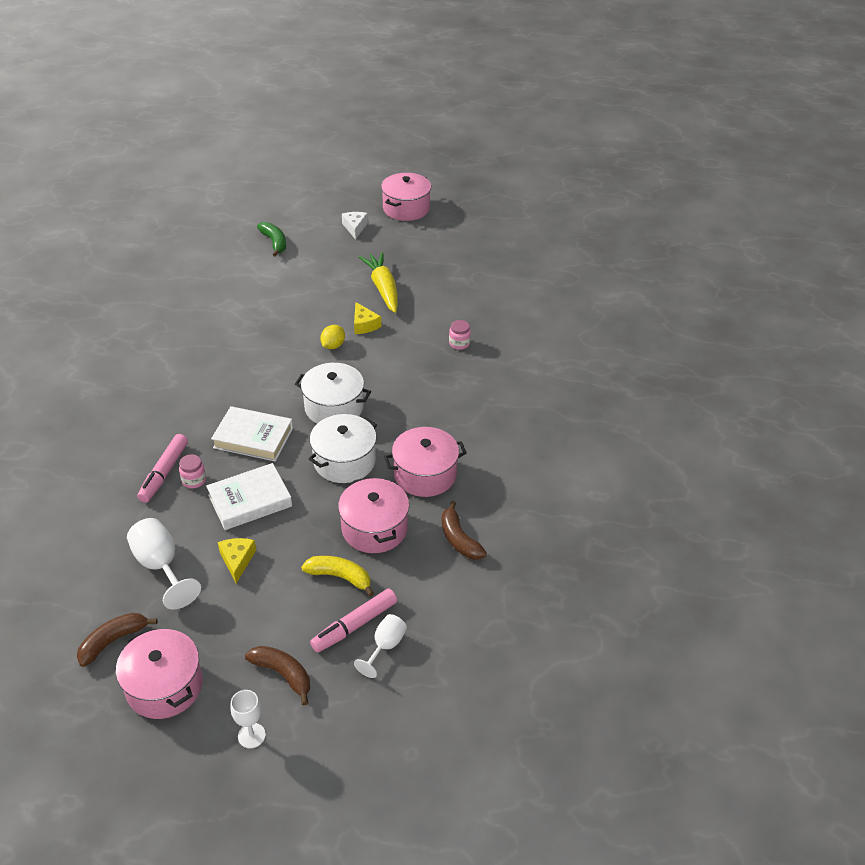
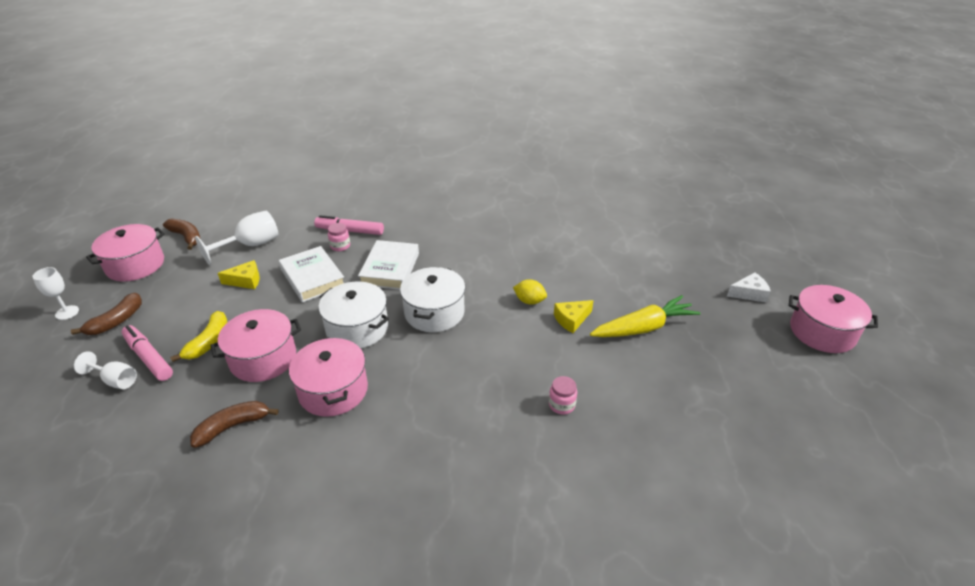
camera: 85 degrees right, 5 degrees down
green banana [257,222,286,257] -> none

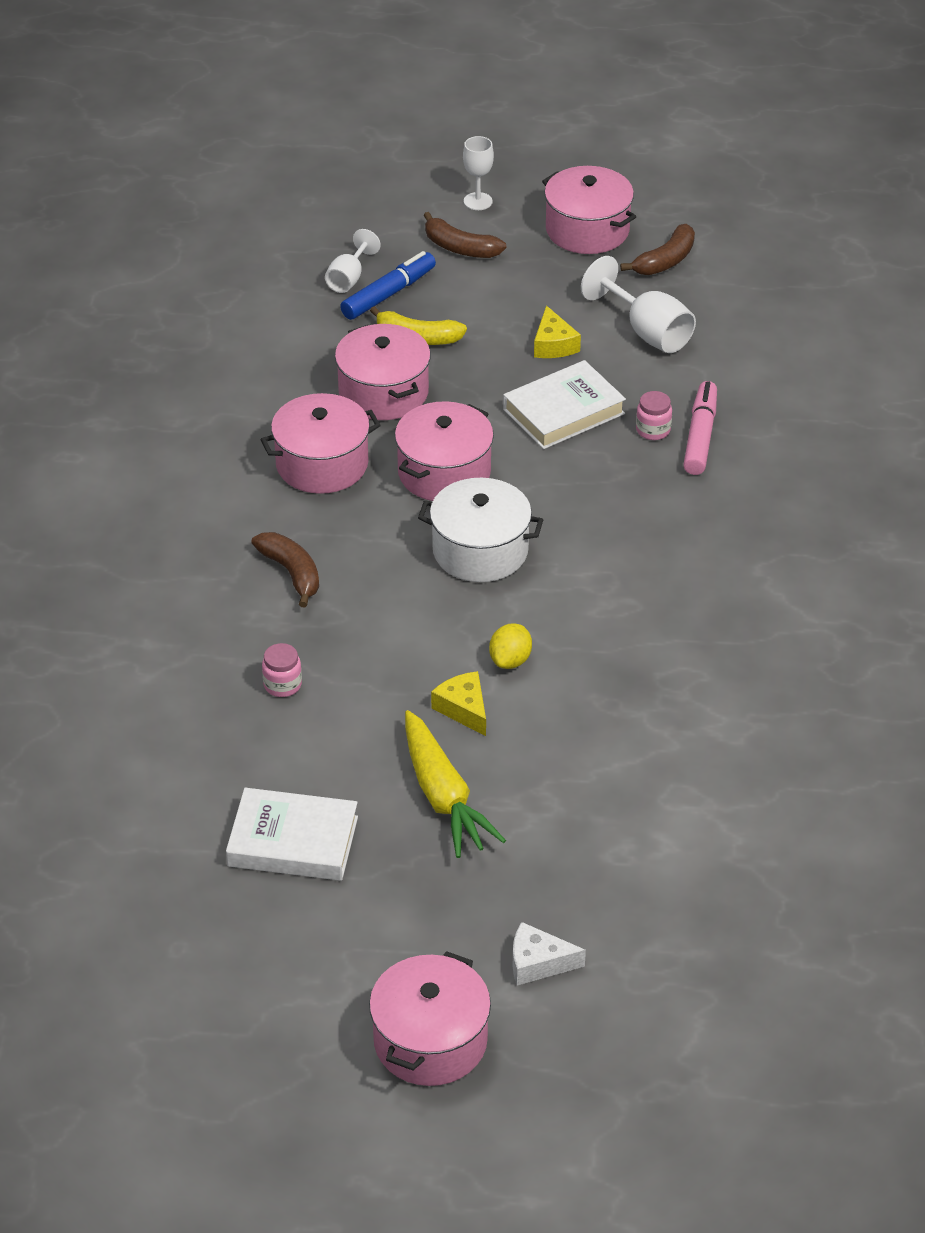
camera: 90 degrees right, 5 degrees up
pink marker [122,325,173,381] -> blue marker [340,251,436,320]
brown banana [190,401,279,448] -> brown banana moved to [251,532,319,607]
white pot [318,281,389,348] -> pink pot [395,401,494,501]
white book [358,240,419,290] -> white book moved to [226,788,358,881]
white cheese [727,272,771,303] -> white cheese turned 105 degrees clockwise [513,922,586,986]

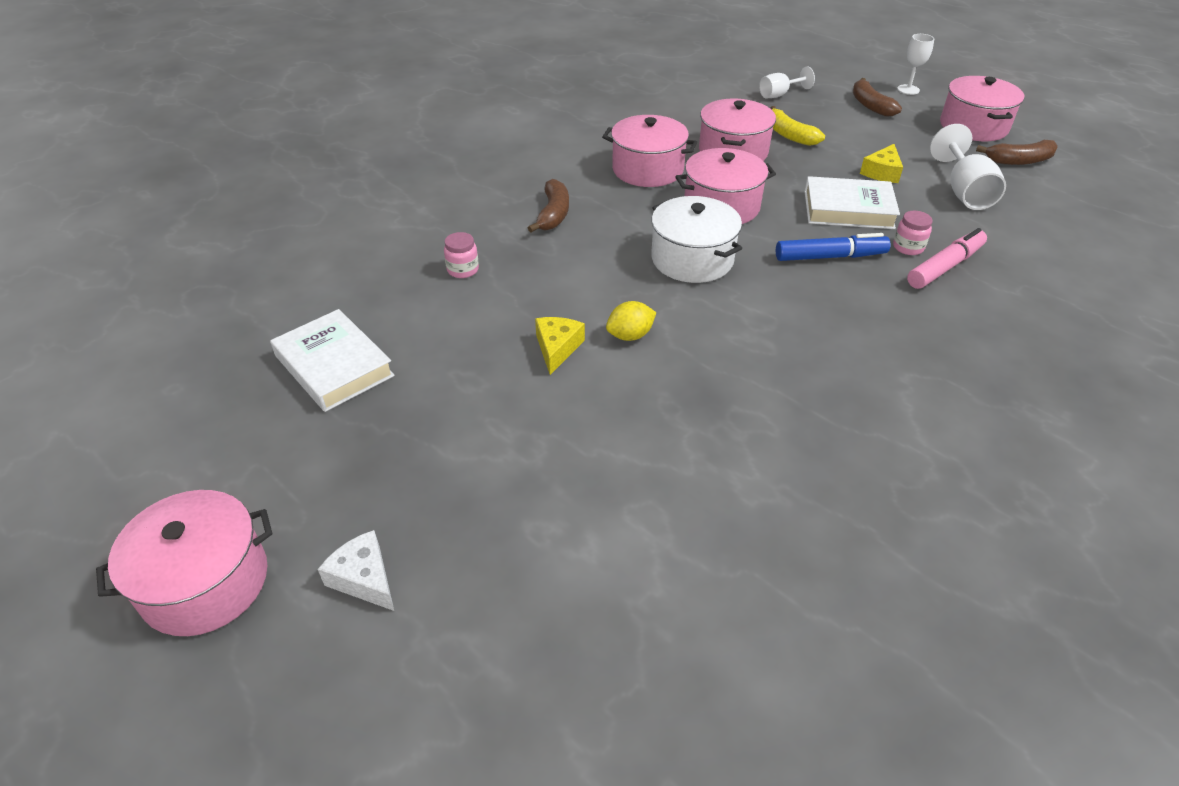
camera: 40 degrees right, 0 degrees up
blue marker [340,251,436,320] -> blue marker moved to [776,233,890,261]
yellow carrot [405,710,506,858] -> none

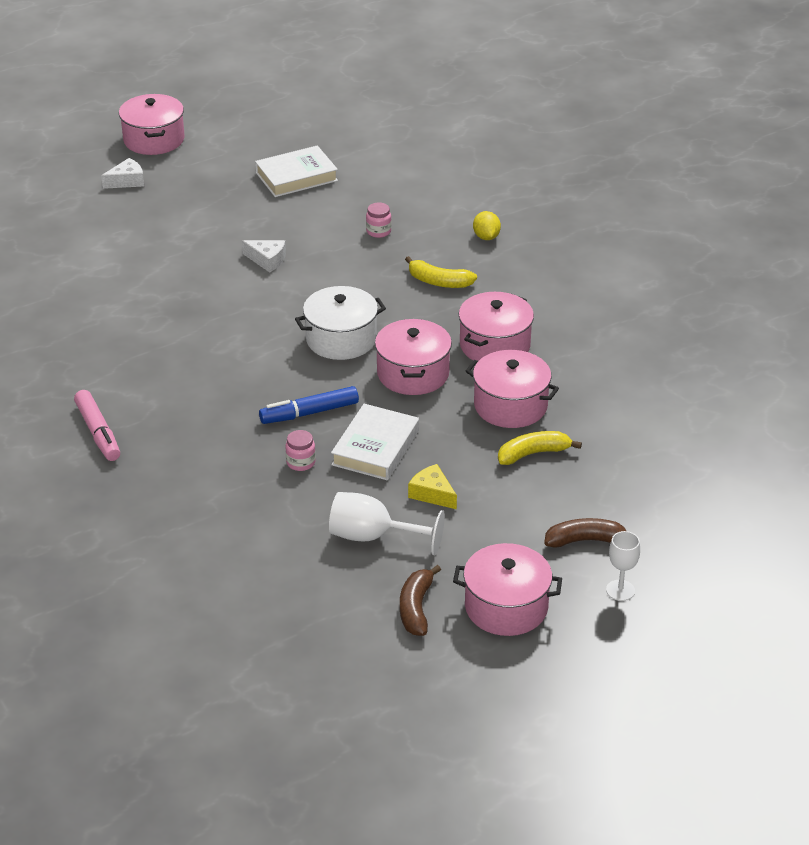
camera: 105 degrees right, 5 degrees down
brown banana [528,179,569,233] -> yellow banana [405,256,477,288]
yellow cheese [535,317,585,375] -> white cheese [242,240,286,273]
yellow lemon [606,301,656,341] -> yellow lemon moved to [473,211,501,240]
white goblet [759,66,815,99] -> none
blue marker [776,233,890,261] -> blue marker turned 60 degrees clockwise [259,386,359,424]
pink marker [907,228,987,289] -> pink marker moved to [74,390,120,461]

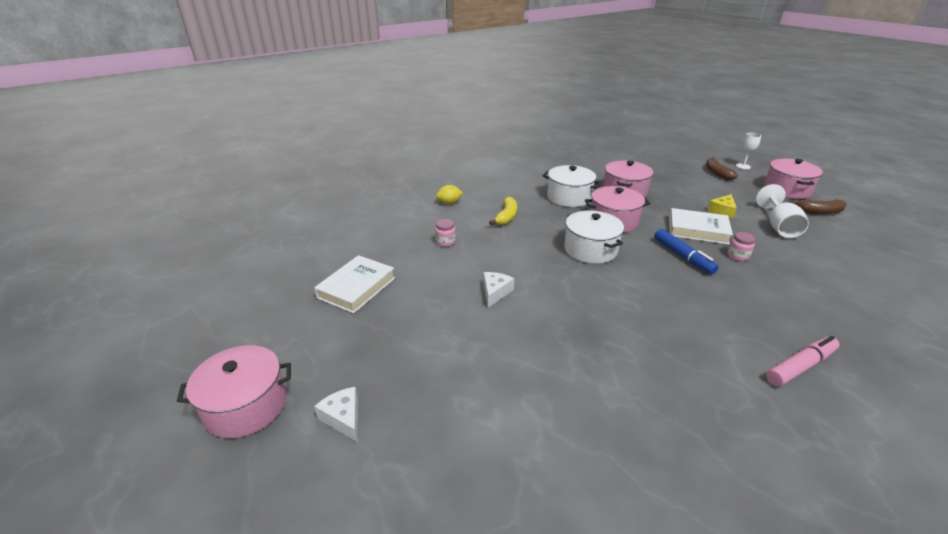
camera: 95 degrees left, 5 degrees down
white book [255,145,338,197] -> white book turned 60 degrees clockwise [314,255,395,313]
pink pot [459,292,534,361] -> white pot [542,165,601,207]
yellow banana [498,431,582,465] -> none

